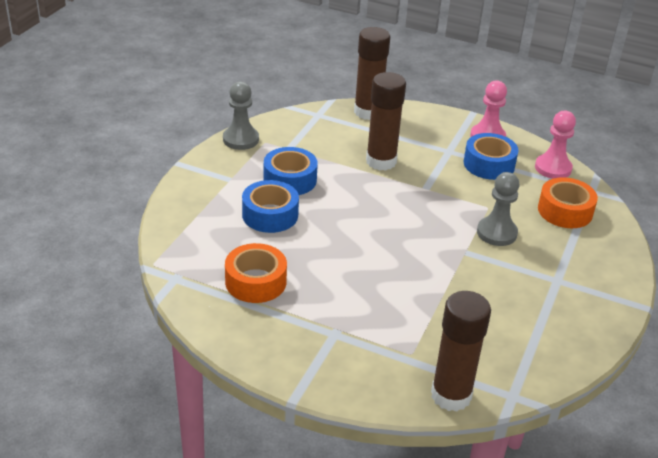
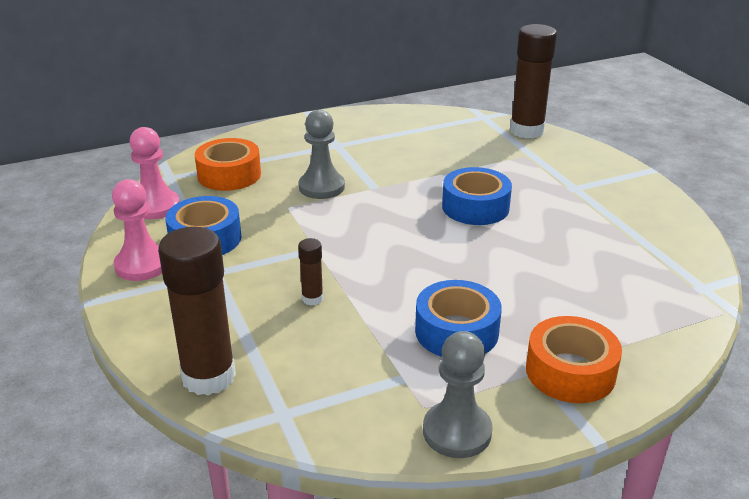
camera: 135 degrees left, 5 degrees down
orange tape [225,243,287,303] -> orange tape moved to [526,316,622,403]
blue tape [242,180,299,233] -> blue tape moved to [442,167,512,225]
brown glue stick [366,72,406,171] -> brown glue stick [298,238,323,305], size x0.46

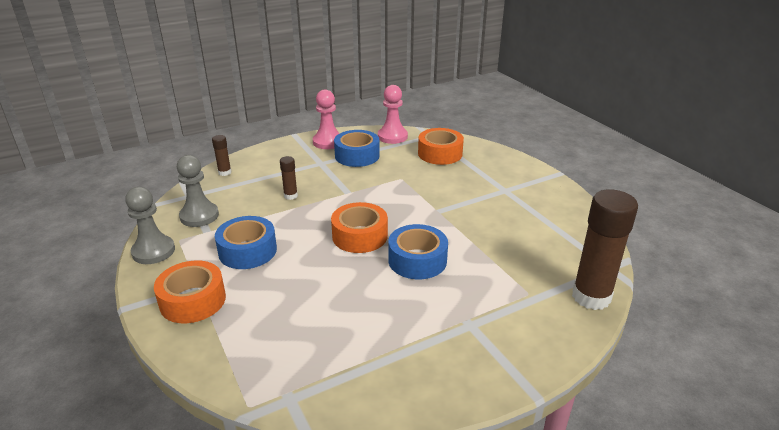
camera: 85 degrees right, 0 degrees up
brown glue stick [158,227,236,395] -> brown glue stick [212,135,231,176], size x0.46
grey pawn [299,110,345,199] -> grey pawn moved to [177,155,219,227]
none -> orange tape [331,202,388,253]

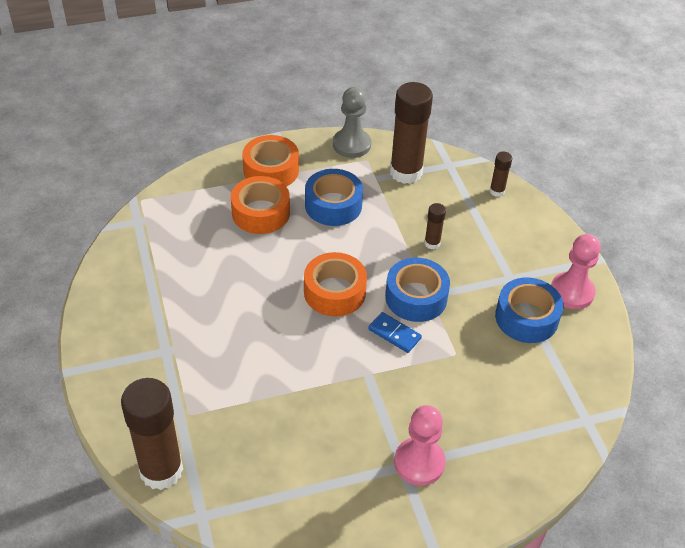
camera: 100 degrees right, 15 degrees up
grey pawn [177,155,219,227] -> brown glue stick [390,82,433,184]
pink pawn [378,85,408,144] -> pink pawn moved to [394,405,446,486]
blue tape [388,224,448,279] -> blue tape moved to [385,258,450,322]
orange tape [418,128,464,165] -> orange tape moved to [231,176,290,234]
none -> blue domino [368,312,422,353]

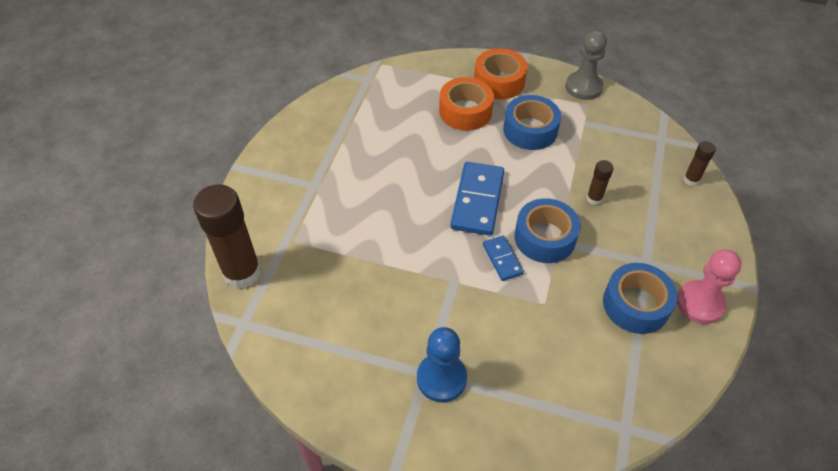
camera: 35 degrees right, 5 degrees up
orange tape [304,252,367,317] -> blue domino [450,162,504,236]
brown glue stick [390,82,433,184] -> none
pink pawn [394,405,446,486] -> blue pawn [417,327,467,402]

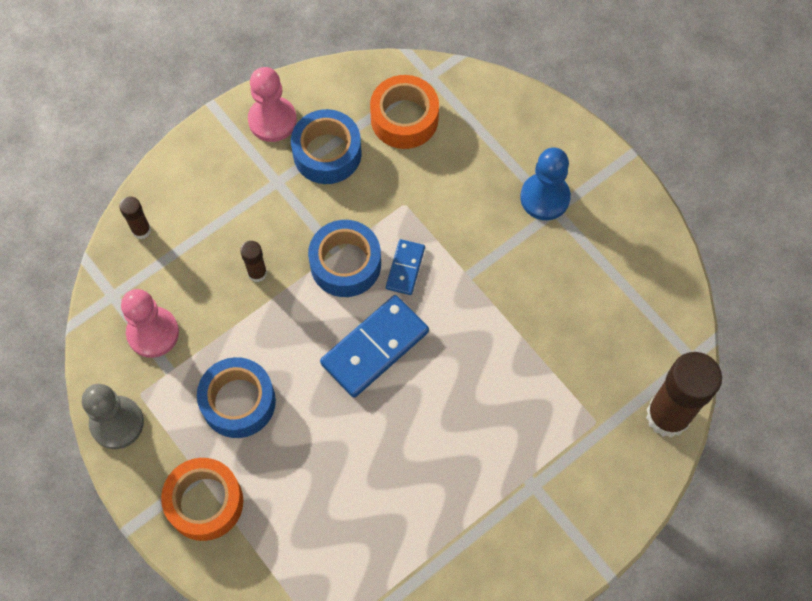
camera: 145 degrees left, 15 degrees up
orange tape [439,77,494,131] -> orange tape moved to [370,75,439,149]
none -> pink pawn [121,289,179,358]

